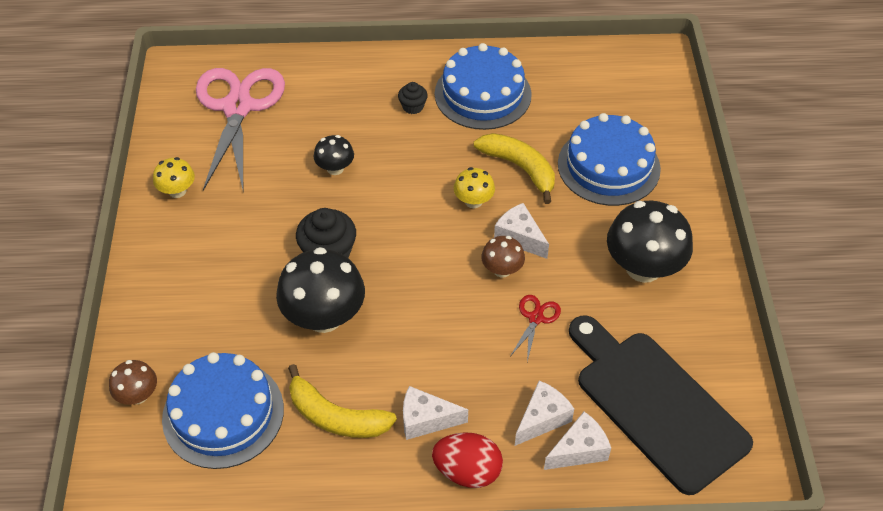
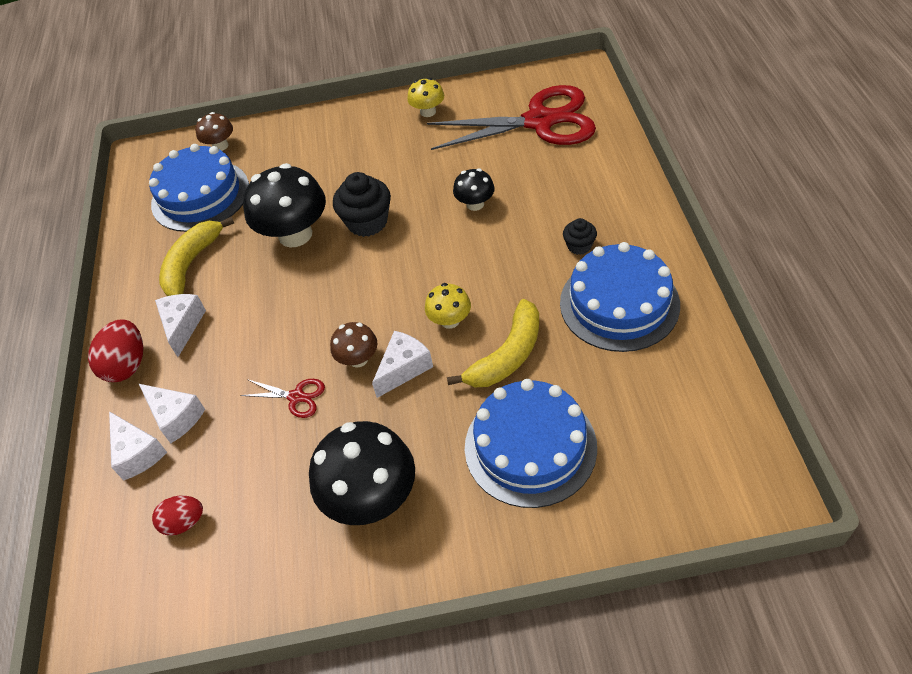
camera: 90 degrees right, 0 degrees up
pink scissors [196,68,285,191] -> red scissors [427,85,596,150]
black cutting board [569,315,753,495] -> red egg [152,496,203,536]

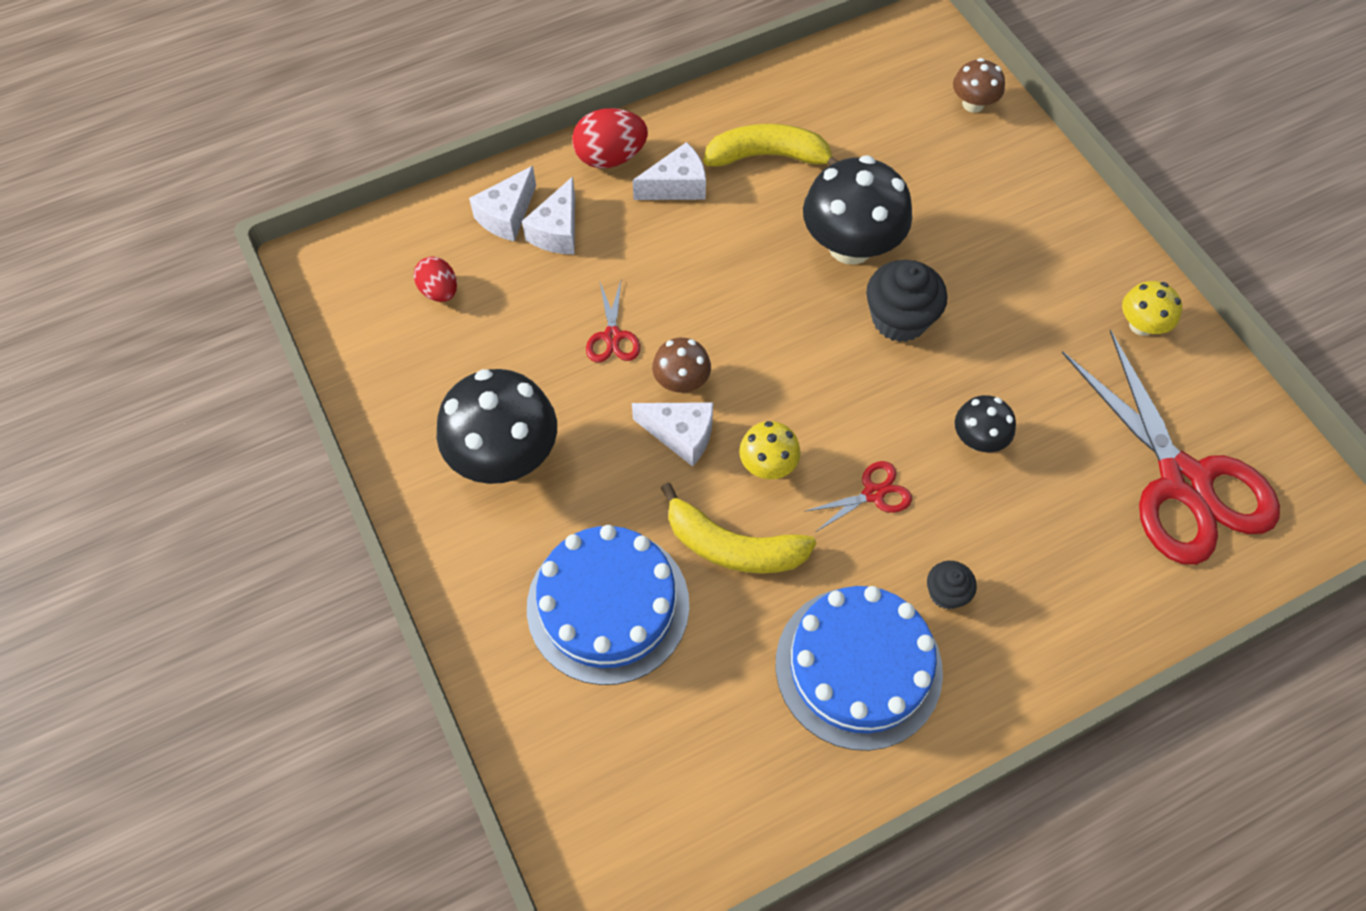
camera: 65 degrees right, 10 degrees up
blue cake [149,144,249,232] -> none
none -> red scissors [804,461,912,532]

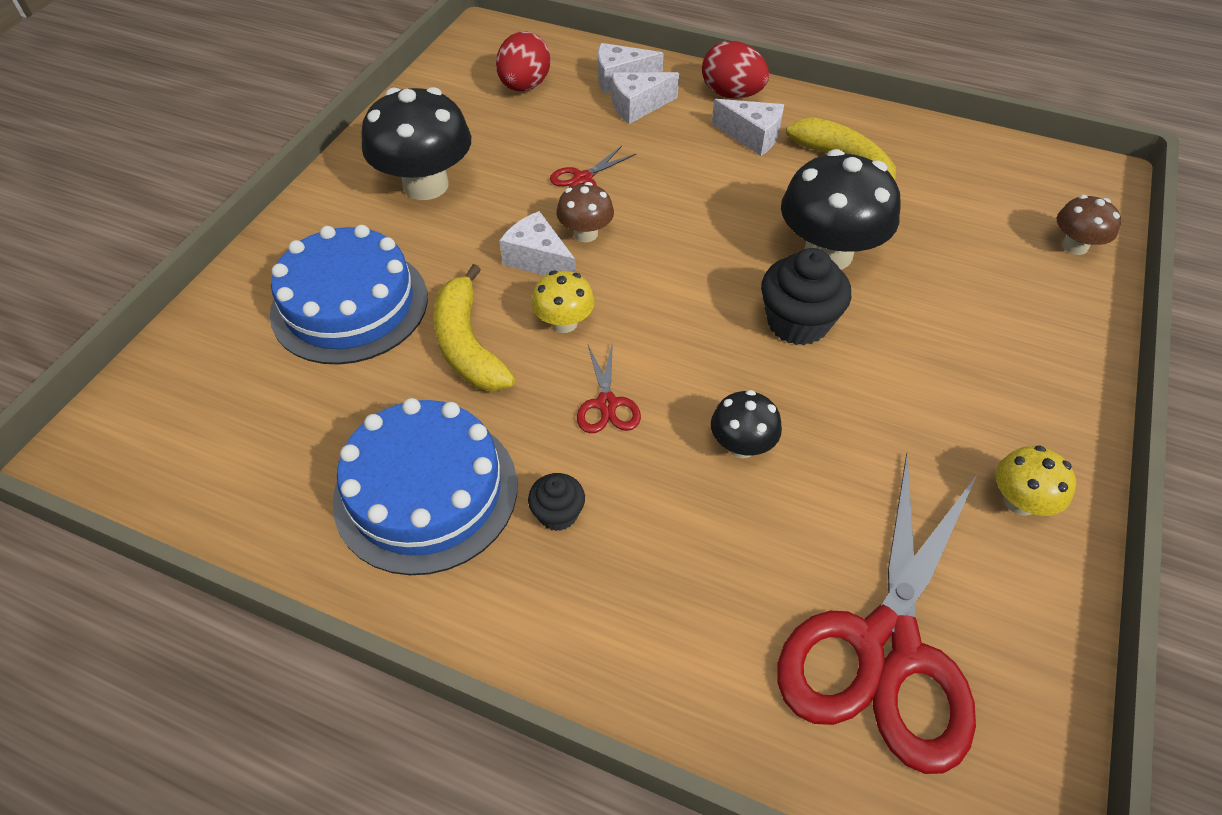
camera: 50 degrees right, 10 degrees down
red egg [414,256,457,302] -> red egg [496,31,551,91], size x1.53
white cheese [632,402,713,467] -> white cheese turned 150 degrees clockwise [499,211,576,276]
red scissors [804,461,912,532] -> red scissors turned 60 degrees clockwise [577,341,641,433]

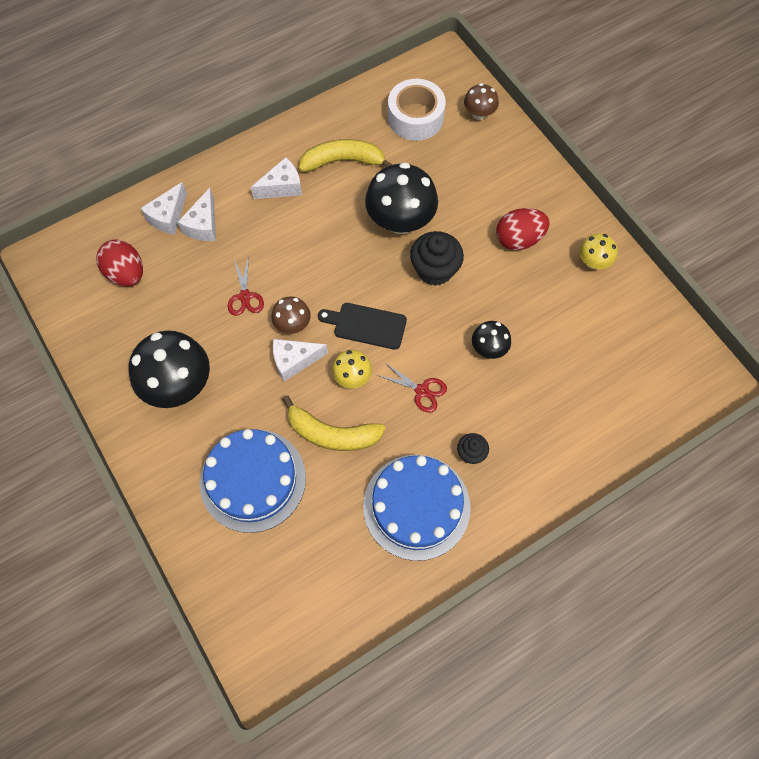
camera: 55 degrees left, 15 degrees up
red egg [702,41,769,98] -> red egg moved to [496,208,550,250]
red scissors [777,452,977,774] -> none
none -> black cutting board [318,303,407,350]
none -> white tape [388,79,446,141]

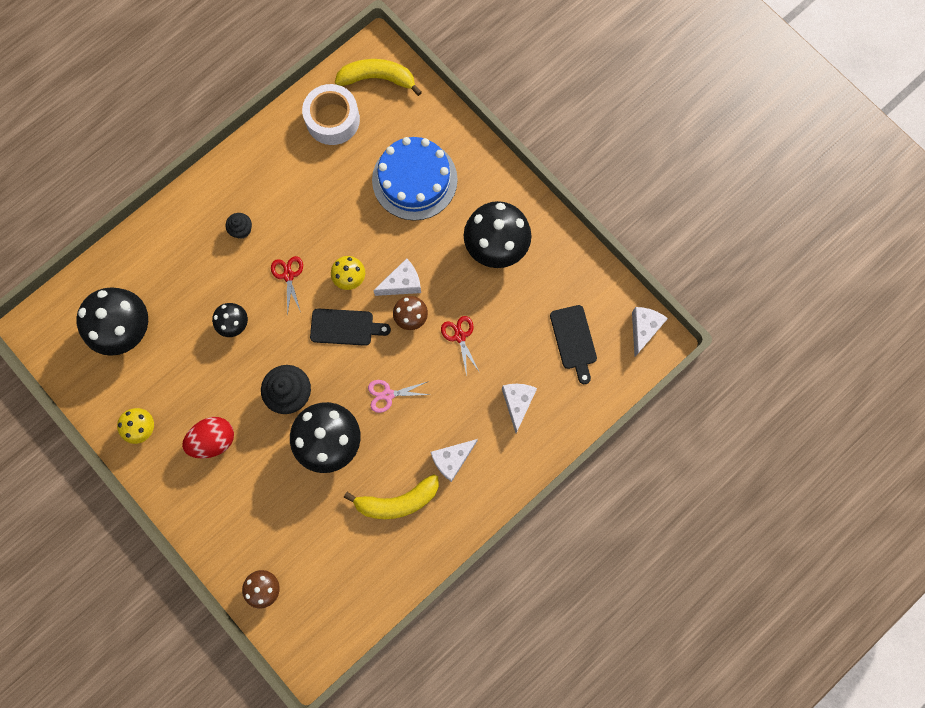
camera: 170 degrees right, 10 degrees up
red egg [96,240,143,287] -> black cutting board [550,305,597,384]
white cheese [141,182,187,235] -> white cheese moved to [632,307,668,357]
yellow banana [282,396,385,451] -> yellow banana moved to [335,59,422,96]
blue cake [363,455,471,561] -> none
red scissors [377,363,447,413] -> red scissors turned 60 degrees clockwise [271,256,303,316]
white tape [388,79,446,141] -> white tape moved to [302,84,360,145]
none -> black mushroom [76,287,148,356]
none -> pink scissors [368,380,429,413]

